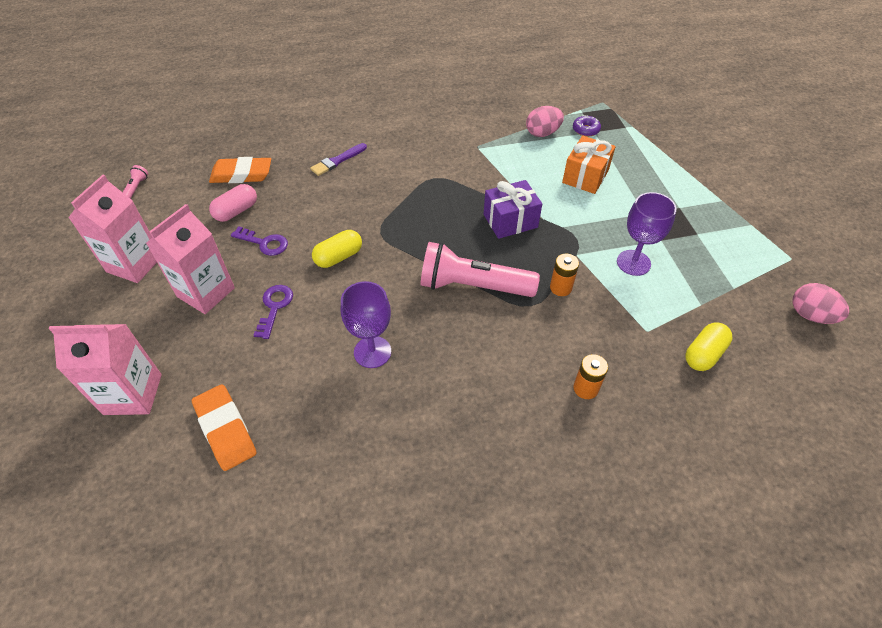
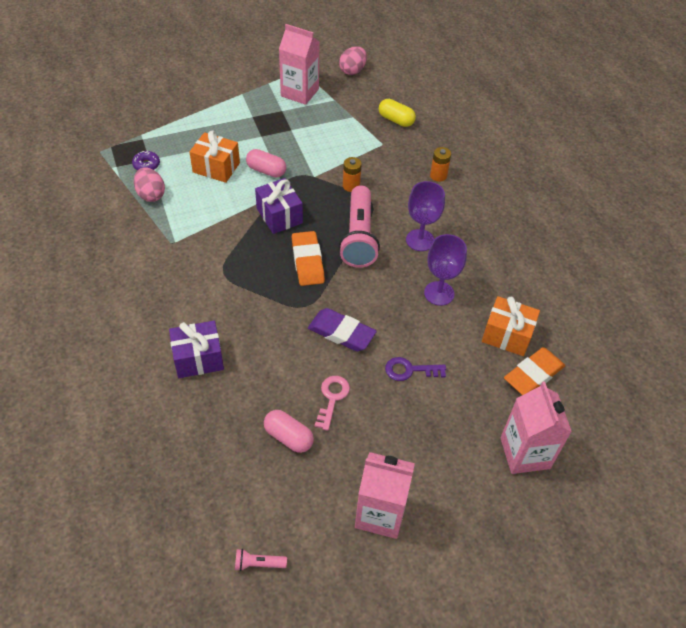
camera: 100 degrees left, 0 degrees up
pink carton [146,204,235,314] -> pink carton moved to [279,24,319,105]
orange eraser [209,157,271,183] -> orange eraser moved to [292,231,325,286]
purple key [231,226,288,256] -> pink key [315,376,350,431]
purple brush [310,143,367,176] -> purple gift [169,321,224,378]
yellow capsule [312,230,362,268] -> purple eraser [308,308,377,351]
purple goblet [617,192,676,276] -> purple goblet moved to [406,181,445,251]
none -> pink capsule [246,149,286,178]
none -> orange gift [482,296,540,356]

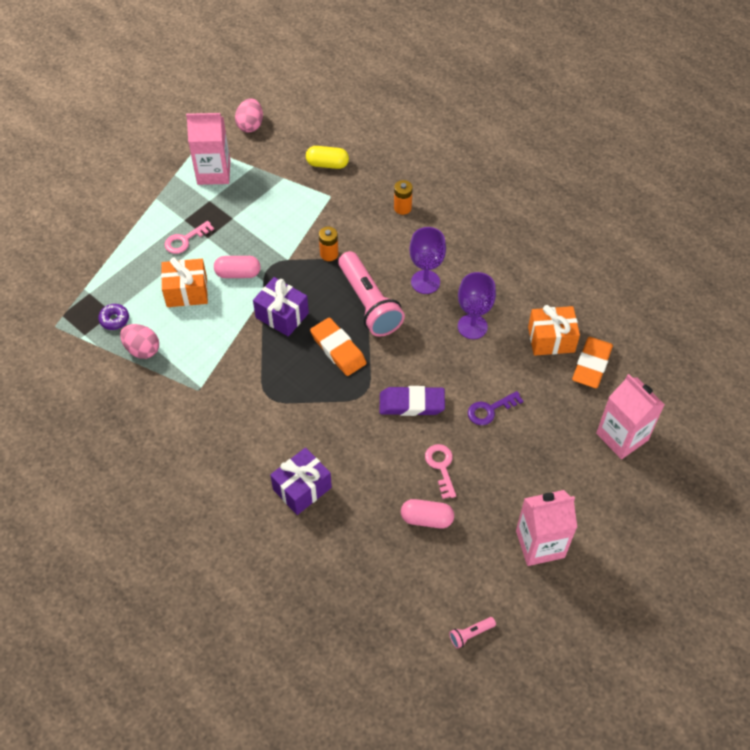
camera: 25 degrees left, 5 degrees up
none -> pink key [164,221,214,254]

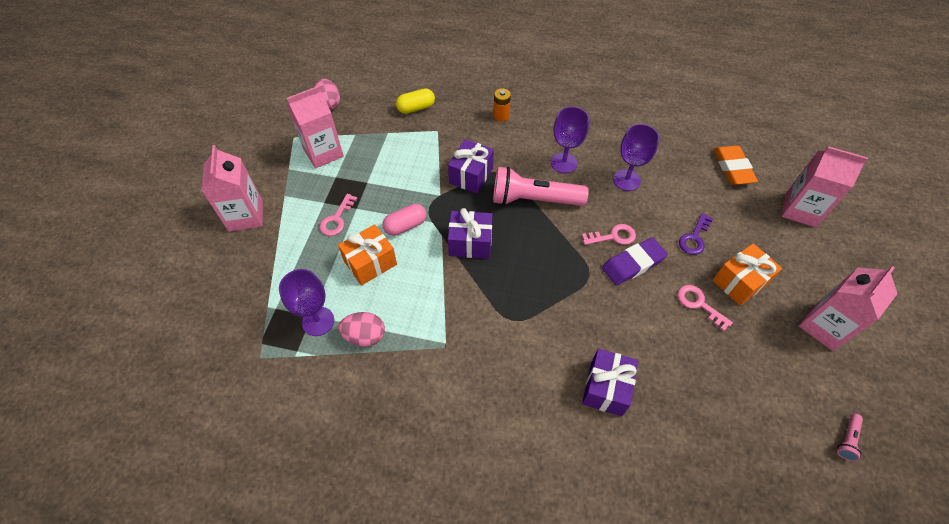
camera: 30 degrees left, 0 degrees up
purple donut [98,304,129,330] -> purple goblet [279,269,334,336]
orange eraser [310,318,366,376] -> none
orange battery [319,227,338,261] -> purple gift [448,139,494,194]
pink flashlight [338,251,405,337] -> pink flashlight turned 150 degrees clockwise [493,166,589,206]
pink capsule [401,499,454,528] -> none
orange gift [528,305,580,356] -> orange gift moved to [713,243,782,306]
none -> pink carton [202,145,263,232]
none -> pink key [582,224,636,245]

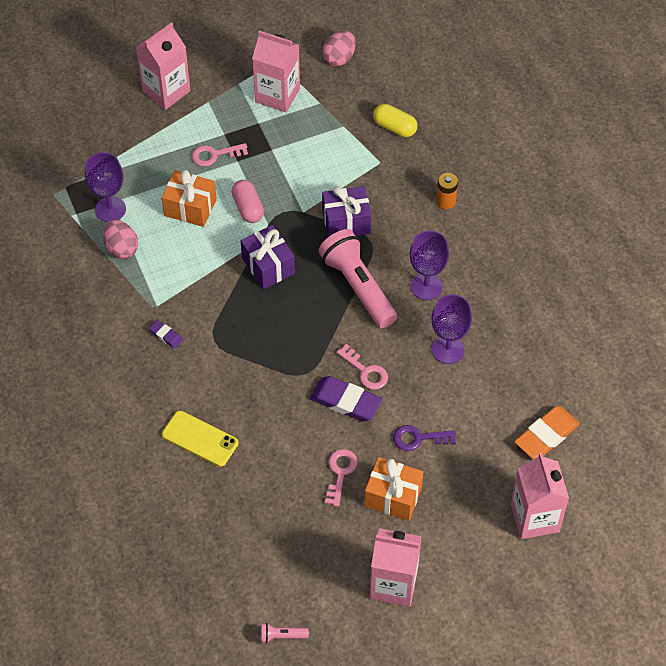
camera: 55 degrees right, 0 degrees up
pink capsule [383,204,427,236] -> pink capsule turned 45 degrees clockwise [232,180,264,223]
purple gift [582,349,638,416] -> yellow phone [162,411,239,467]
none -> purple eraser [149,320,183,348]

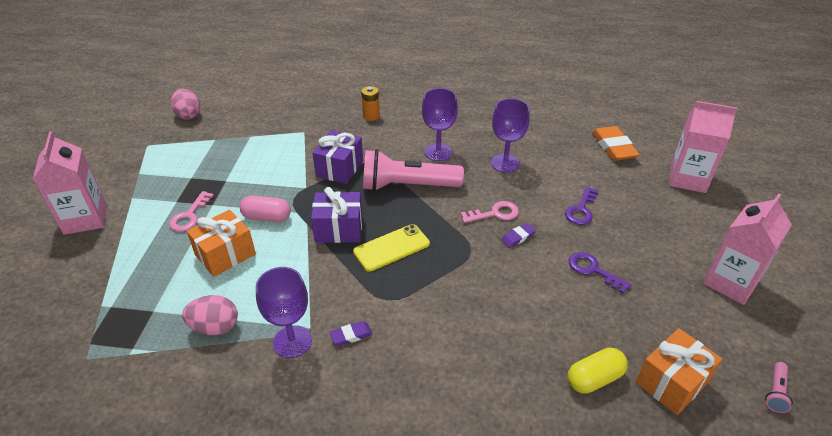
camera: 60 degrees left, 15 degrees down
purple goblet [85,152,126,222] -> purple goblet moved to [256,267,312,359]
yellow phone [162,411,239,467] -> yellow phone moved to [353,224,430,272]
pink carton [252,31,300,112] -> none
purple eraser [310,376,382,421] -> purple eraser [501,223,536,248], size x0.51
pink key [325,449,358,507] -> purple key [569,252,632,294]
orange gift [365,457,423,521] -> orange gift moved to [636,328,722,415]
yellow capsule [373,104,418,137] -> yellow capsule moved to [568,348,628,394]

